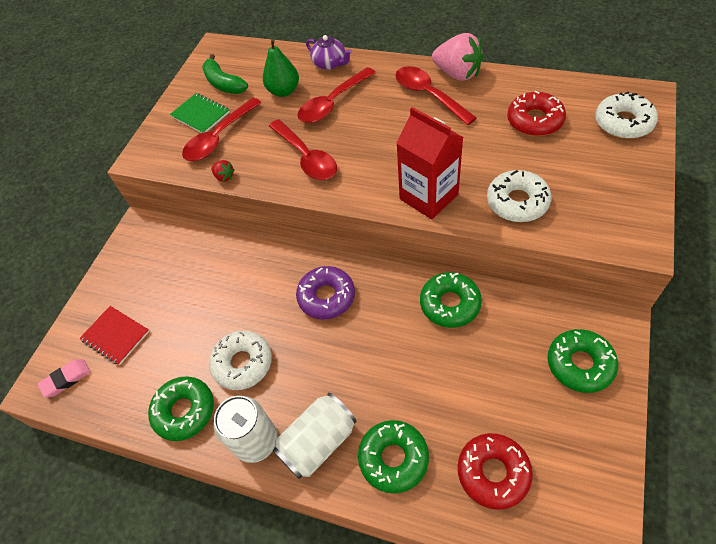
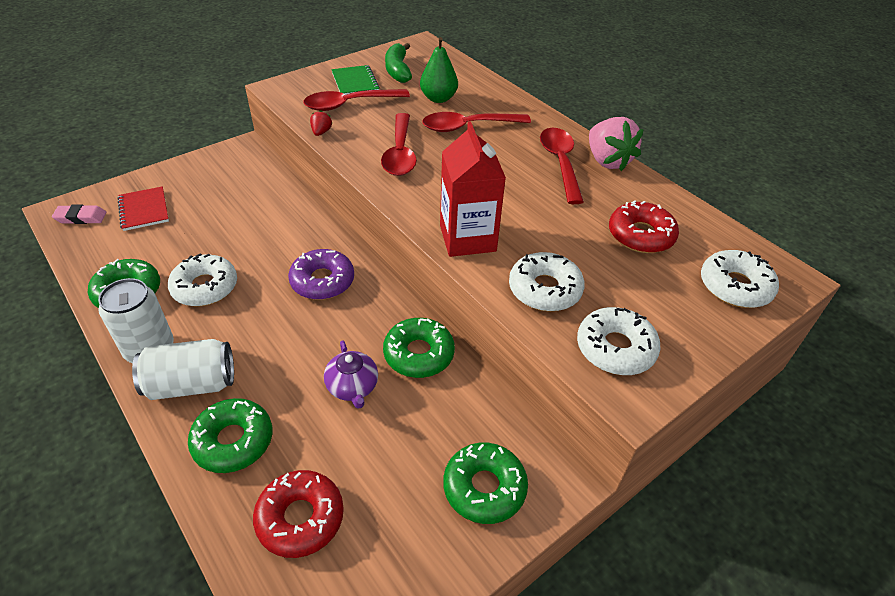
camera: 25 degrees right, 10 degrees down
red strawberry [211,160,235,182] -> red strawberry turned 150 degrees counterclockwise [310,110,332,136]
purple teapot [306,35,352,70] -> purple teapot moved to [324,340,378,409]
none -> white donut [577,307,660,375]

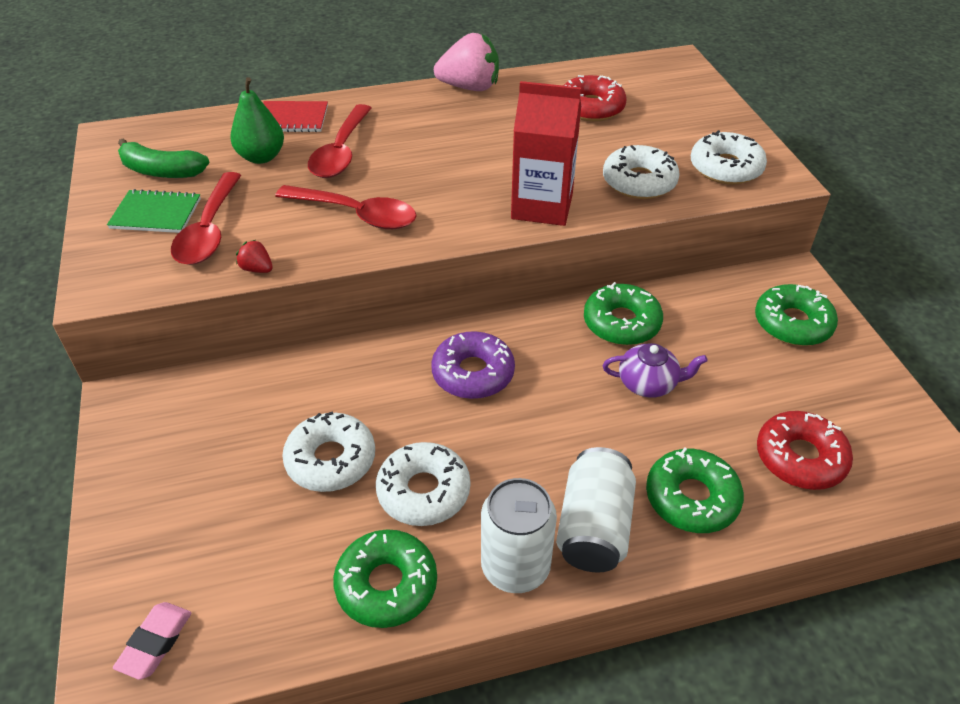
camera: 65 degrees left, 0 degrees up
red notebook [118,186,169,231] -> red notebook moved to [263,101,328,132]
red spoon [540,128,584,204] -> none
white donut [701,250,779,308] -> white donut moved to [282,412,375,492]

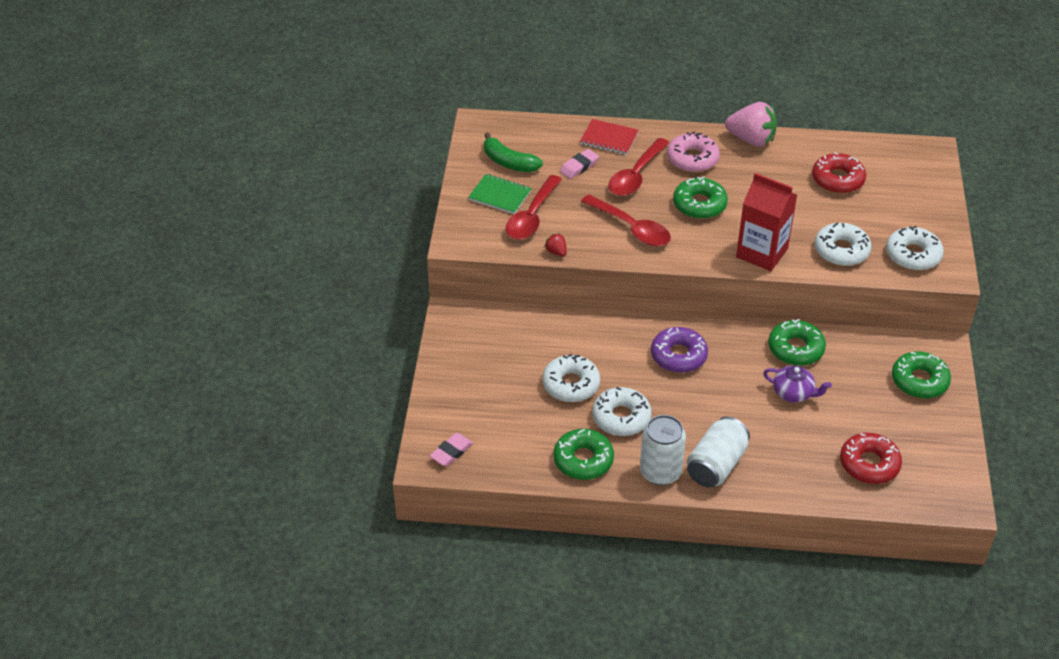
camera: 20 degrees right, 0 degrees up
green pear [230,77,284,164] -> pink eraser [560,149,599,179]
green donut [646,448,744,533] -> green donut moved to [673,177,728,219]
none -> pink donut [667,132,720,173]

